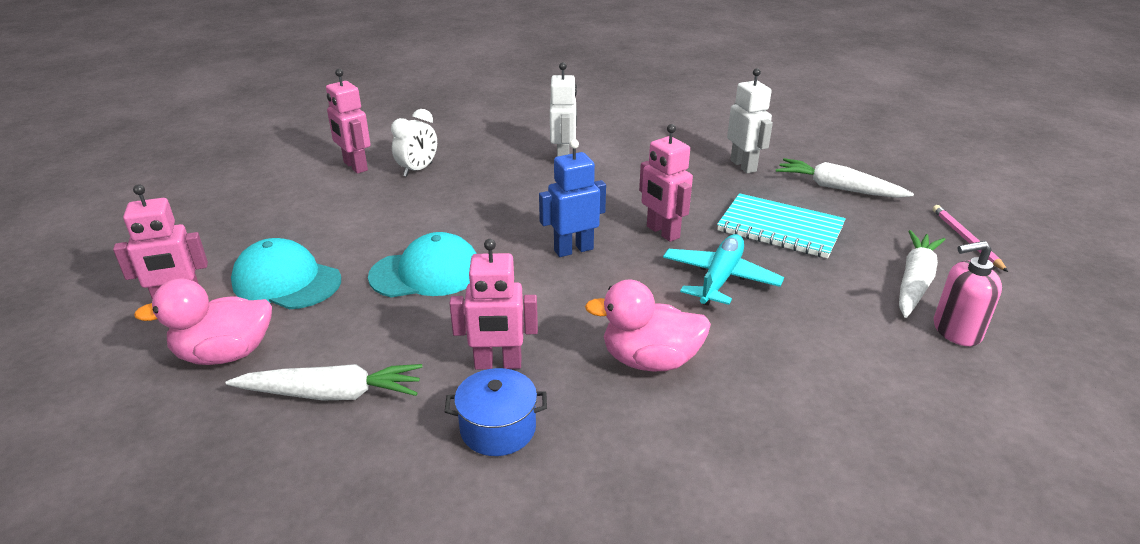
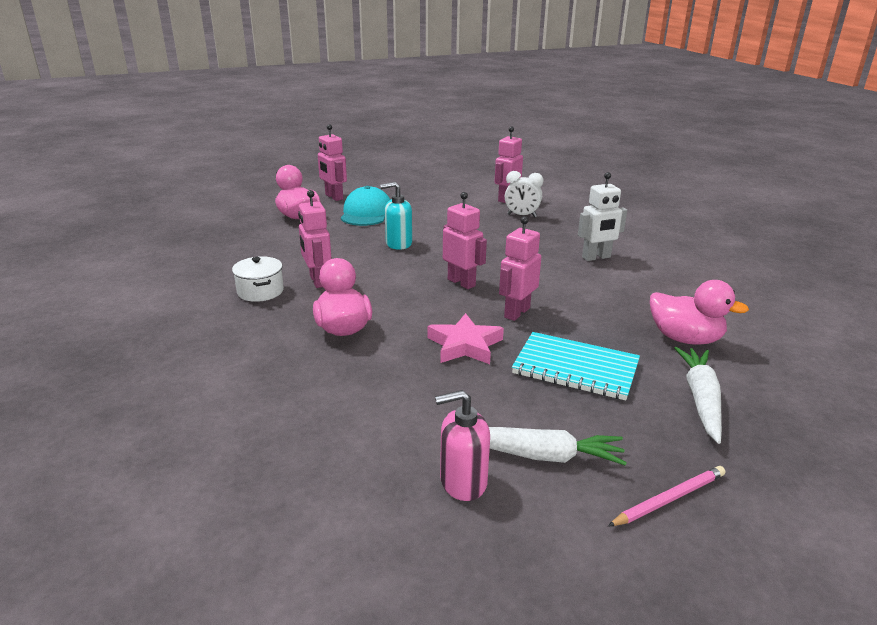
camera: 70 degrees right, 5 degrees down
white carrot [226,364,422,401] -> none
turquoise cap [368,232,477,298] -> turquoise soap dispenser [380,182,412,250]
blue pot [445,368,547,456] -> white pot [232,256,284,302]
blue robot [539,139,606,257] -> pink robot [443,192,487,289]
turquoise plane [663,234,784,305] -> pink star [427,313,504,364]
turquoise notebook [717,193,846,258] -> turquoise notebook turned 75 degrees counterclockwise [512,332,640,401]
white robot [727,68,773,173] -> pink duck [650,280,749,345]
pink soap dispenser [934,241,1002,346] -> pink soap dispenser turned 75 degrees counterclockwise [435,390,490,501]

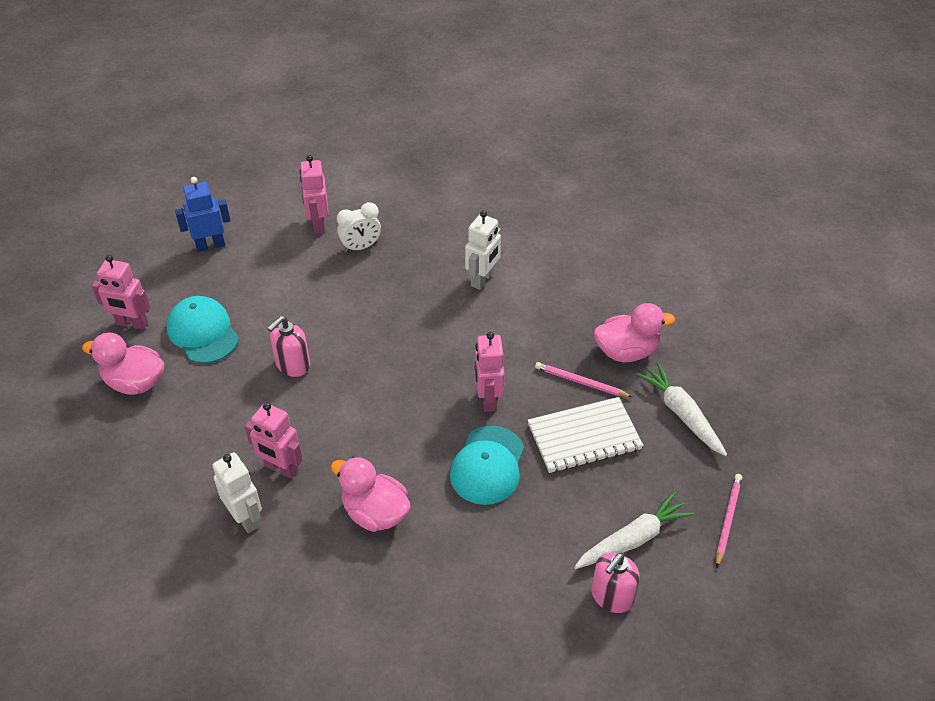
camera: 40 degrees left, 20 degrees up
white pot [232,256,284,302] -> white robot [212,452,262,533]
turquoise soap dispenser [380,182,412,250] -> pink soap dispenser [267,316,310,377]
pink star [427,313,504,364] -> turquoise cap [450,426,524,505]
pink robot [443,192,487,289] -> none
turquoise notebook [512,332,640,401] -> white notebook [528,397,643,473]
none -> blue robot [175,177,231,252]
none -> pink pencil [535,362,632,397]

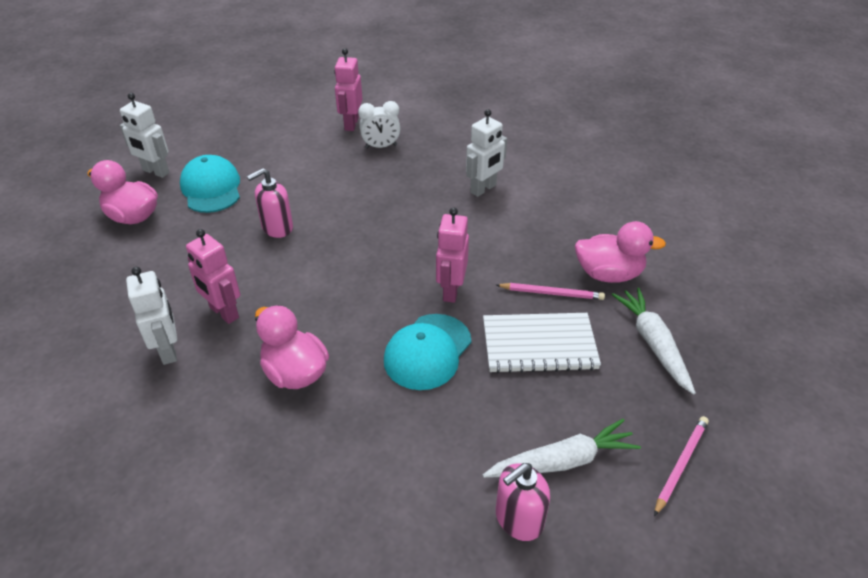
camera: 15 degrees right, 5 degrees down
pink robot [92,255,150,330] -> white robot [120,93,170,178]
blue robot [175,177,231,252] -> none
pink pencil [535,362,632,397] -> pink pencil turned 150 degrees clockwise [496,283,605,300]

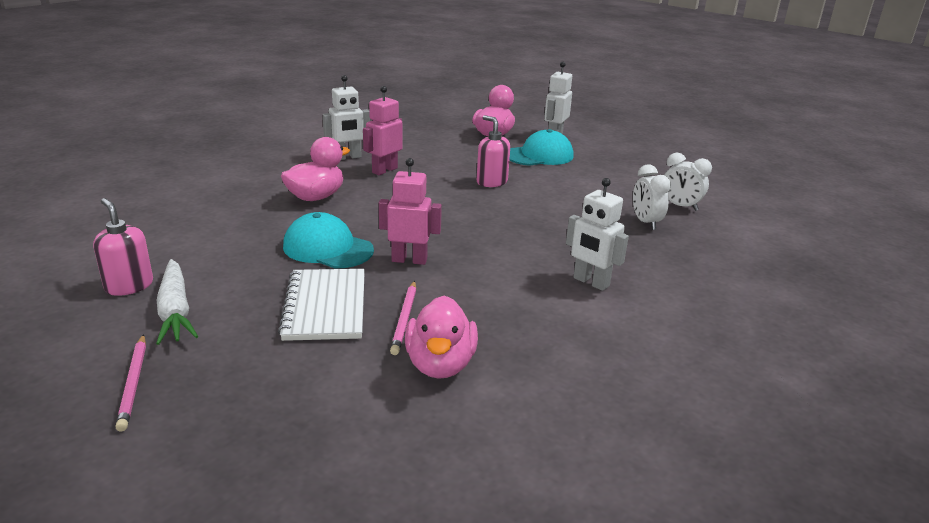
camera: 85 degrees right, 15 degrees down
pink robot [334,48,363,131] -> white clock [664,153,712,211]
white carrot [612,288,696,395] -> none
pink pencil [654,416,709,516] -> pink pencil turned 45 degrees clockwise [115,334,146,431]

